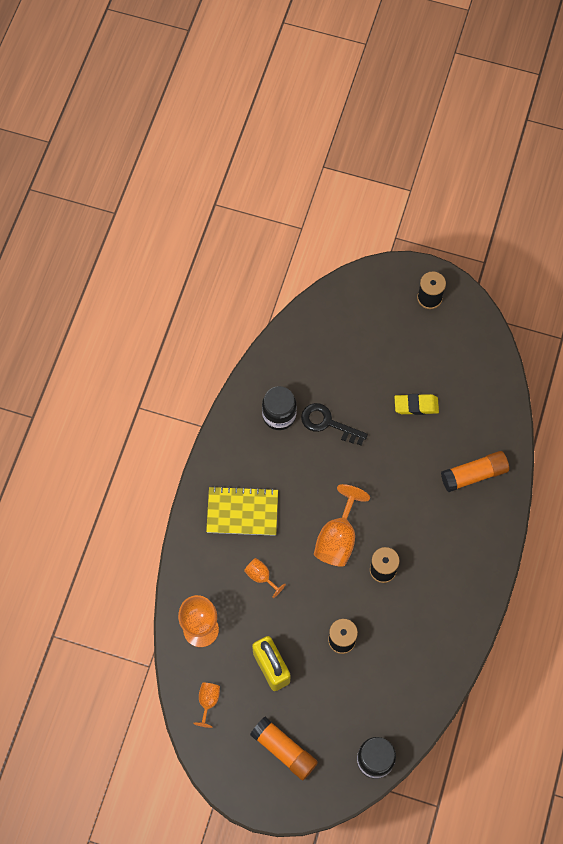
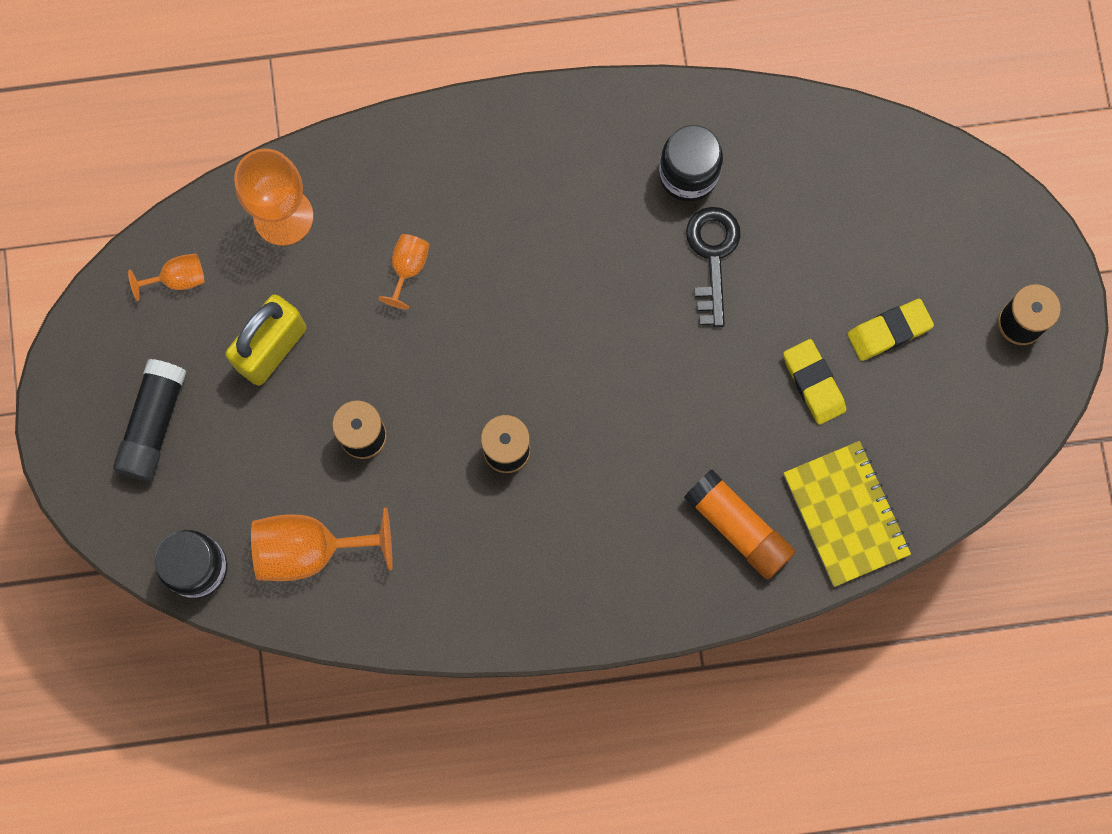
camera: 65 degrees right, 10 degrees up
yellow notebook [206,486,278,536] -> yellow notebook moved to [784,441,911,587]
orange glue stick [250,717,318,780] -> black glue stick [113,359,186,481]
orange goblet [314,484,370,567] -> orange goblet moved to [251,508,393,581]
none -> yellow eraser [847,299,934,361]

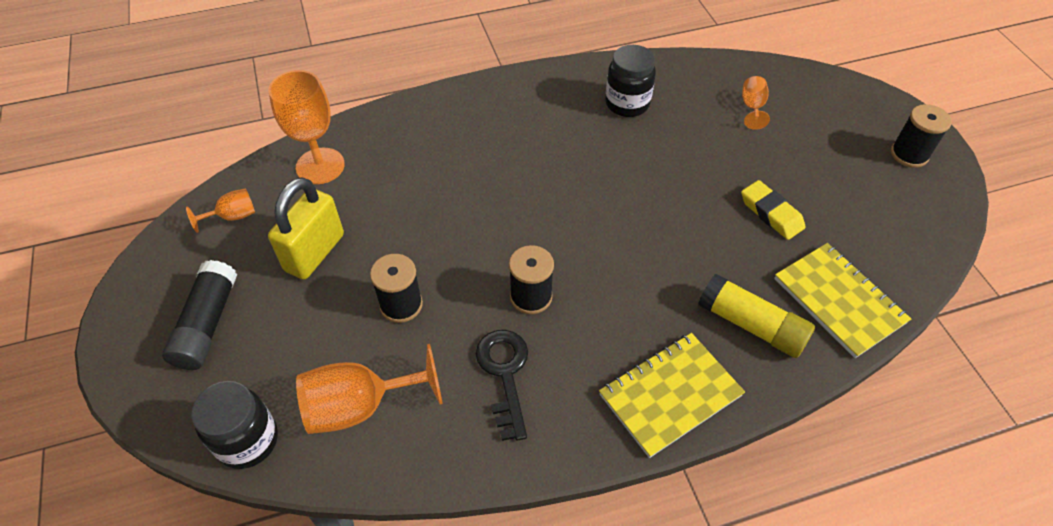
camera: 10 degrees left, 25 degrees down
orange goblet [378,234,430,309] -> orange goblet moved to [742,76,770,130]
orange glue stick [684,469,795,579] -> yellow glue stick [698,274,815,358]
black key [686,207,741,328] -> black key moved to [476,330,528,441]
yellow eraser [847,299,934,361] -> none
none -> yellow notebook [599,333,745,458]

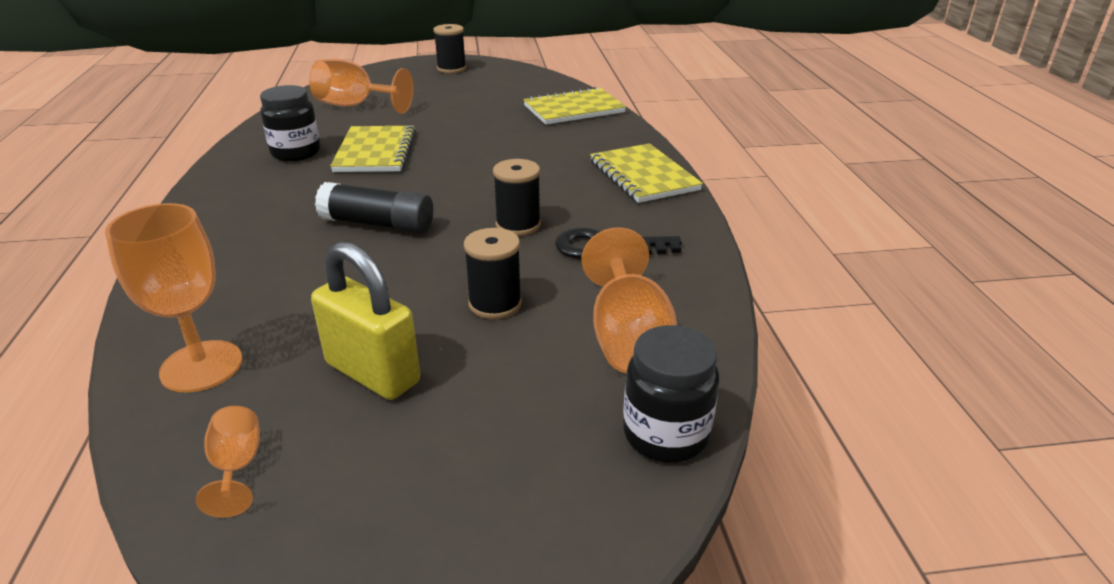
camera: 80 degrees left, 20 degrees down
black glue stick [162,260,237,370] -> black glue stick moved to [315,182,433,234]
yellow glue stick [698,274,815,358] -> none
yellow eraser [741,180,805,240] -> none
orange goblet [742,76,770,130] -> orange goblet [309,59,414,114], size x1.89
none -> yellow notebook [330,126,416,172]

